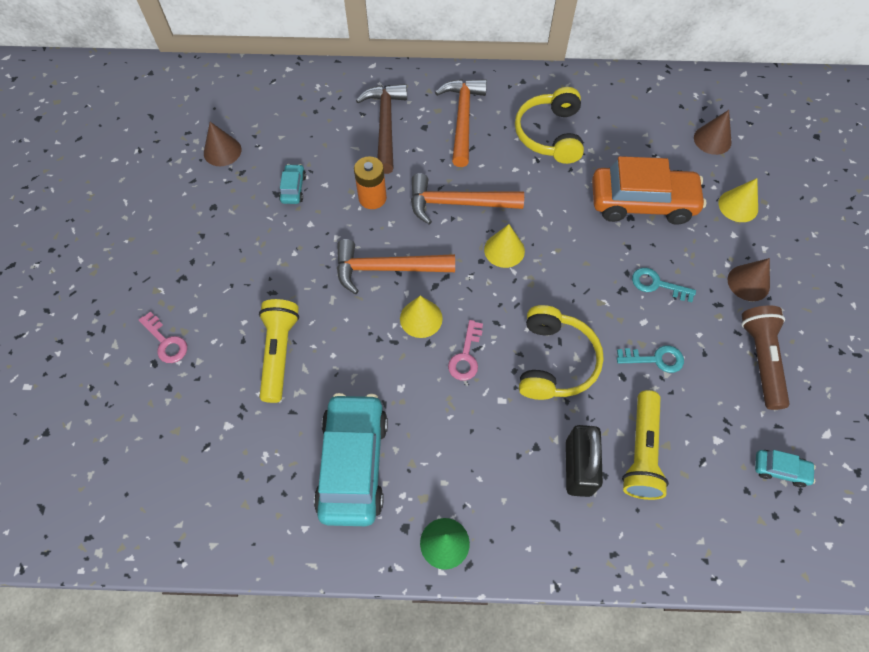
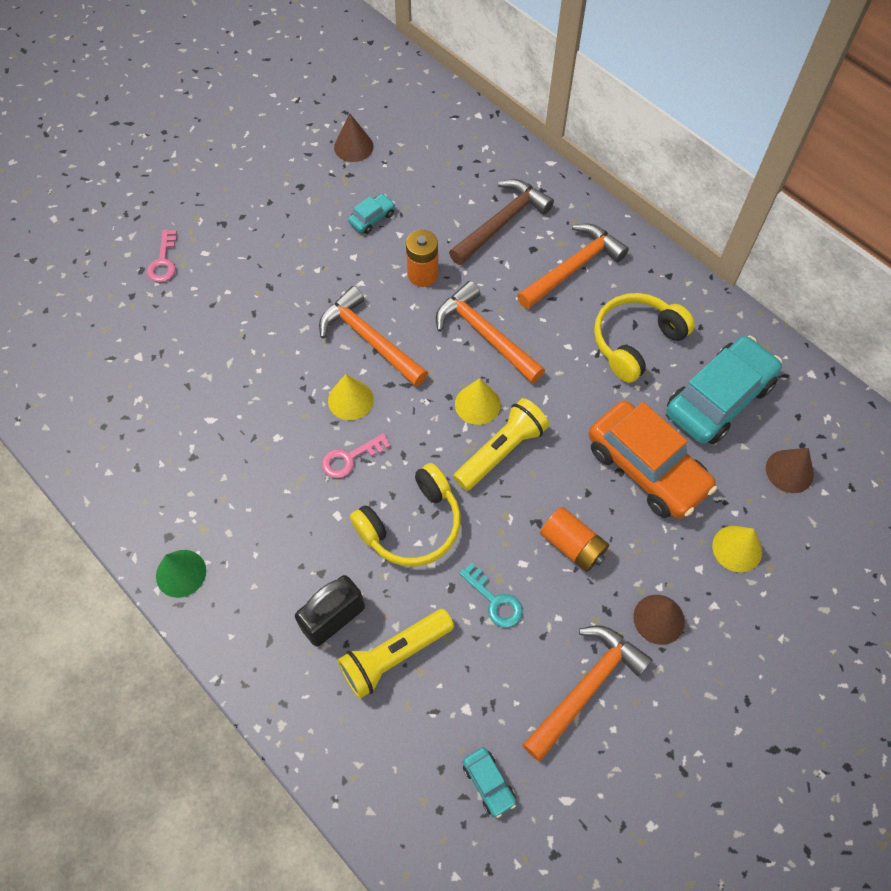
camera: 45 degrees right, 0 degrees up
yellow flashlight [259,299,299,403] -> yellow flashlight moved to [453,398,549,491]
turquoise car [314,393,388,526] -> turquoise car moved to [666,336,782,444]
turquoise key [632,268,696,302] -> orange battery [540,507,609,572]
brown flashlight [741,306,790,410] -> orange hammer [523,625,653,762]

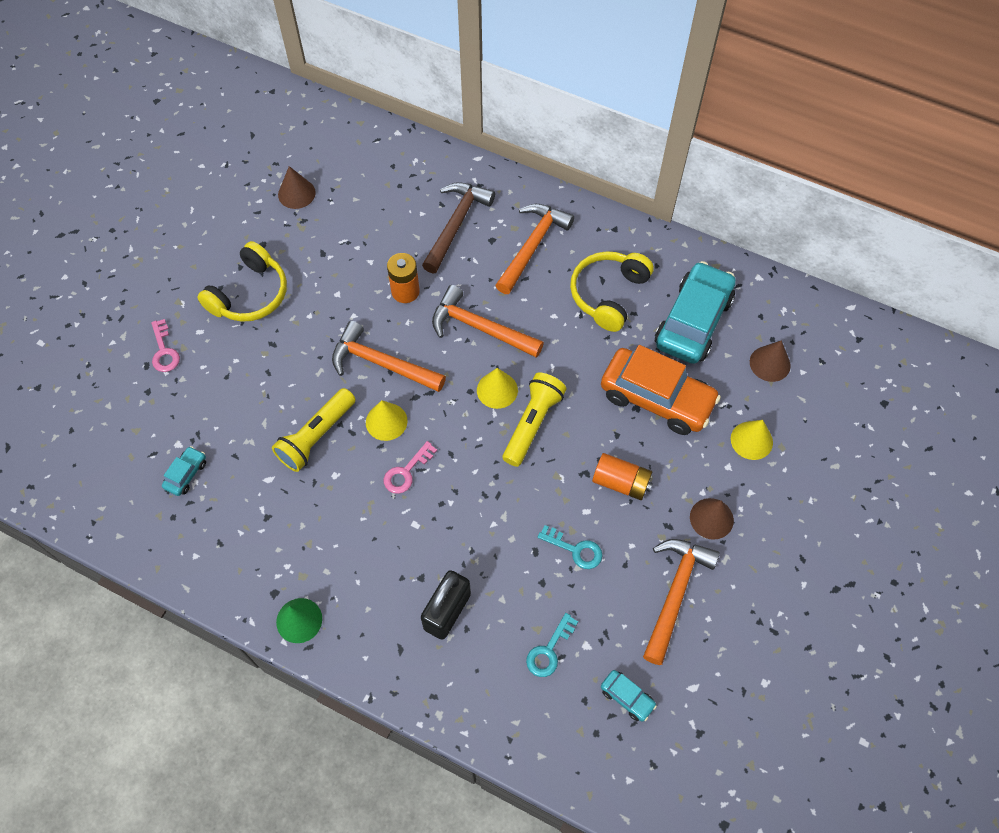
camera: 20 degrees left, 0 degrees up
yellow flashlight [337,609,454,699] -> yellow flashlight moved to [272,388,356,472]
turquoise car [348,194,395,234] -> turquoise car moved to [162,446,206,496]
yellow headphones [350,463,461,567] -> yellow headphones moved to [197,241,287,322]
none -> turquoise key [526,613,578,677]

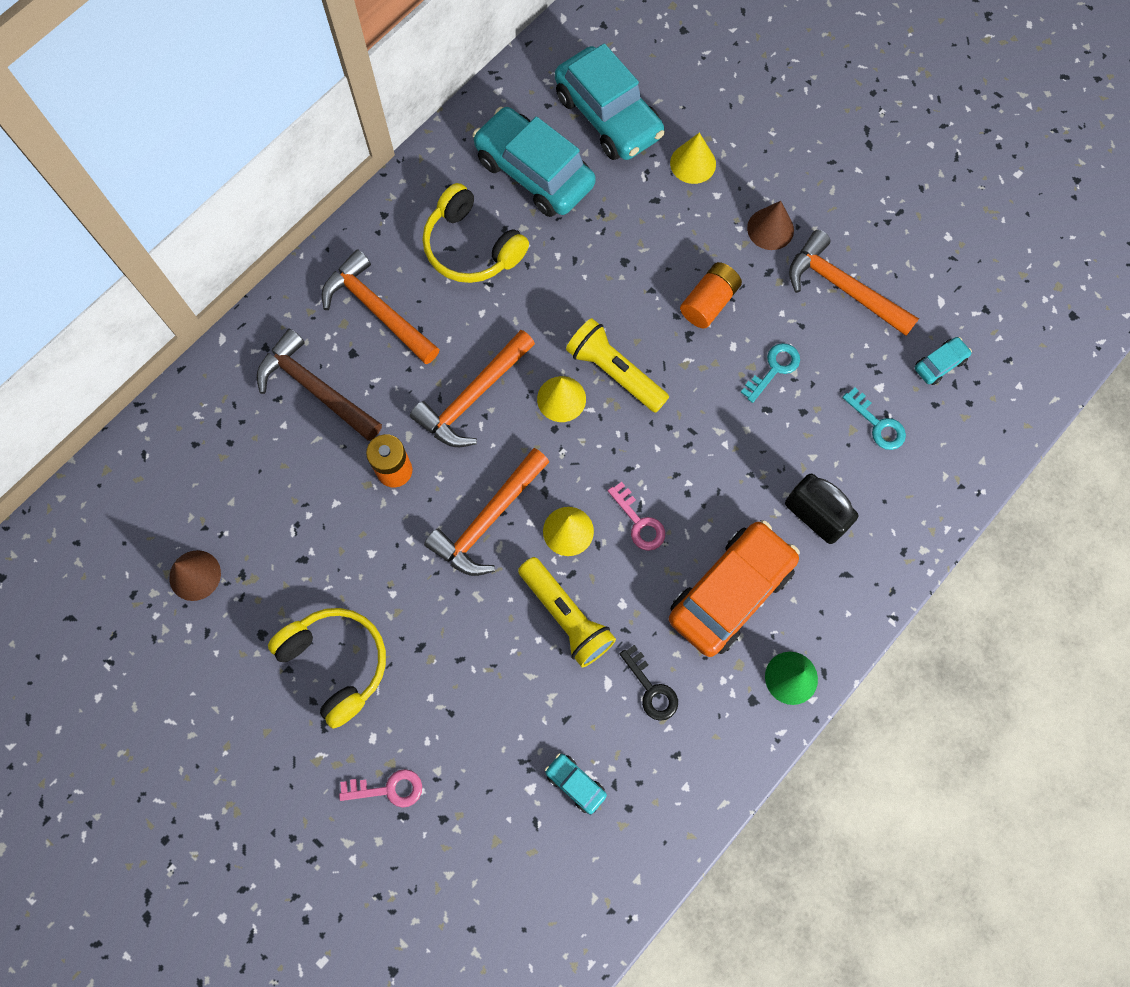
camera: 75 degrees left, 10 degrees up
orange car [601,345,721,435] -> orange car moved to [669,520,800,657]
brown cone [750,340,791,382] -> turquoise car [555,43,665,160]
none -> black key [620,645,678,721]

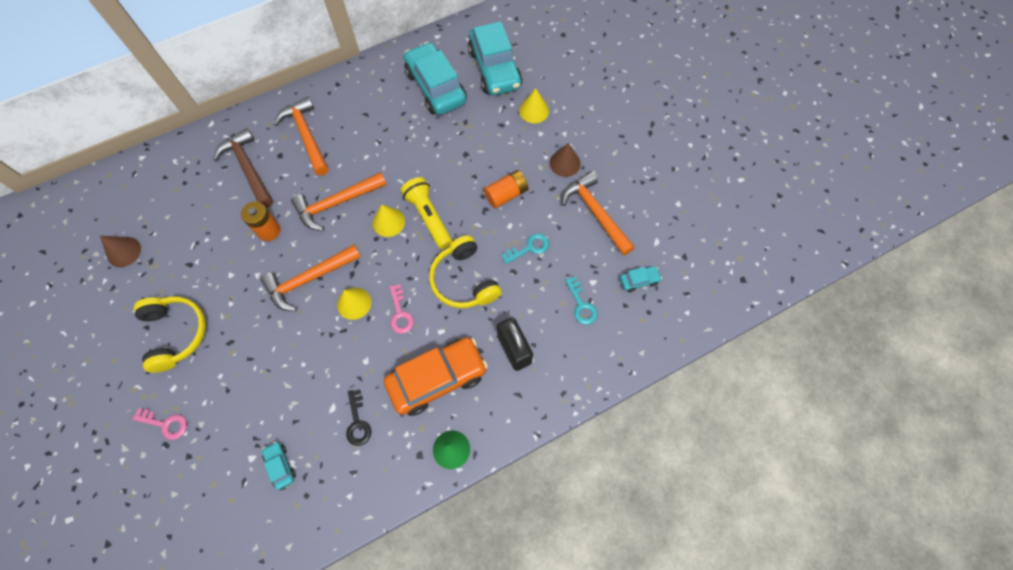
camera: 20 degrees right, 5 degrees down
yellow headphones [423,183,529,283] -> yellow headphones moved to [429,235,502,308]
yellow flashlight [518,557,616,667] -> none

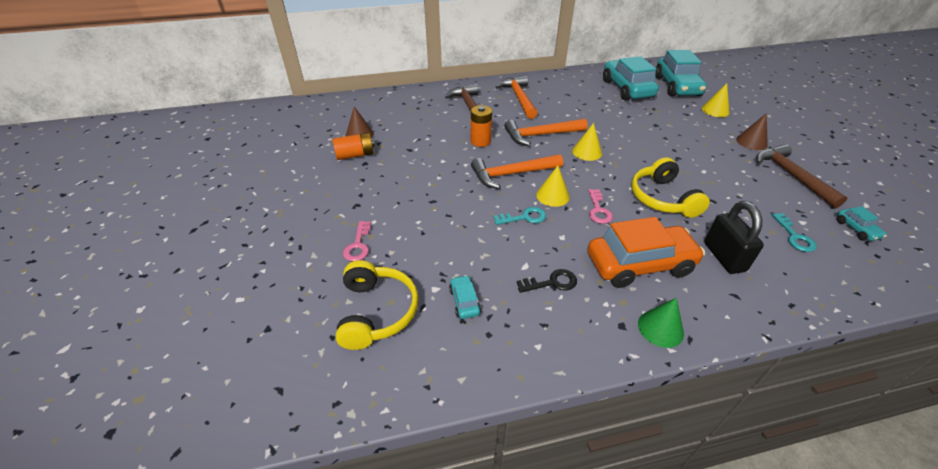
camera: 15 degrees right, 25 degrees down
pink key [132,408,187,440] -> pink key turned 60 degrees clockwise [343,221,371,261]
yellow headphones [134,296,206,373] -> yellow headphones moved to [335,260,419,350]
black key [346,389,372,446] -> black key turned 105 degrees counterclockwise [517,269,577,293]
yellow flashlight [401,177,452,249] -> none
orange battery [484,170,529,208] -> orange battery moved to [332,133,375,160]
turquoise key [501,233,549,264] -> turquoise key moved to [494,207,546,225]
orange hammer [562,171,635,256] -> brown hammer [756,144,847,208]
turquoise car [620,266,662,292] -> turquoise car turned 75 degrees clockwise [837,206,887,241]

